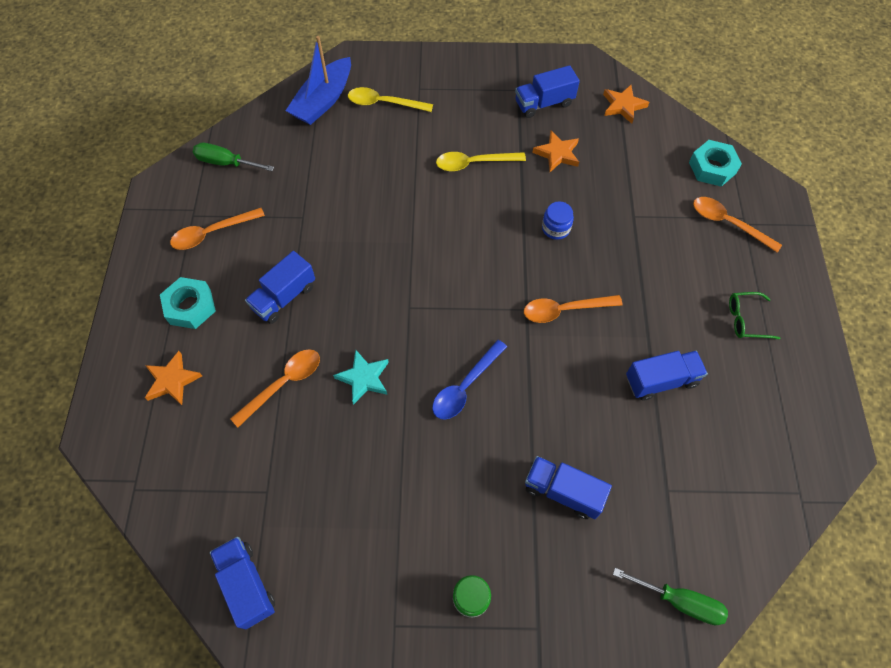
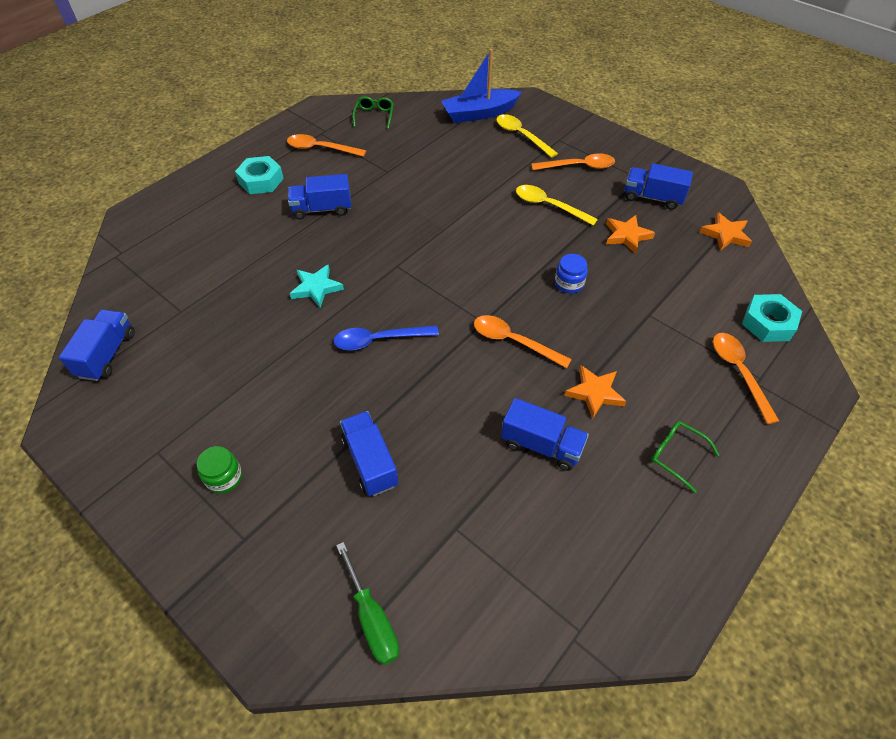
camera: 40 degrees right, 10 degrees down
orange star [145,351,202,405] -> orange star moved to [564,365,626,419]
green screwdriver [193,143,274,171] -> green glasses [353,96,394,129]
orange spoon [230,349,320,427] -> orange spoon moved to [531,153,615,170]

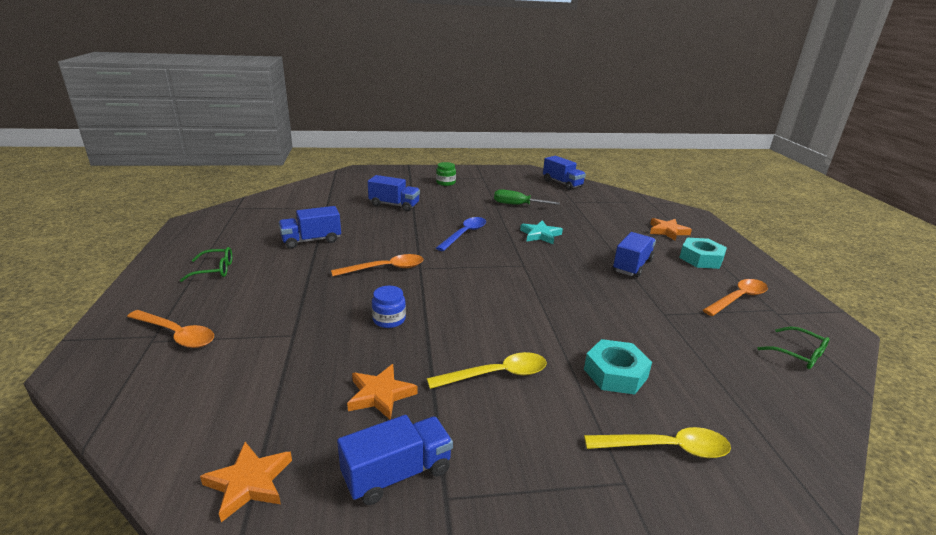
camera: 130 degrees right, 25 degrees down
green screwdriver [336,542,399,665] -> green screwdriver moved to [494,189,560,205]
blue boat [441,49,522,123] -> none
orange spoon [531,153,615,170] -> none
orange star [564,365,626,419] -> orange star moved to [650,218,692,241]
turquoise nut [742,294,802,342] -> turquoise nut moved to [584,339,652,395]

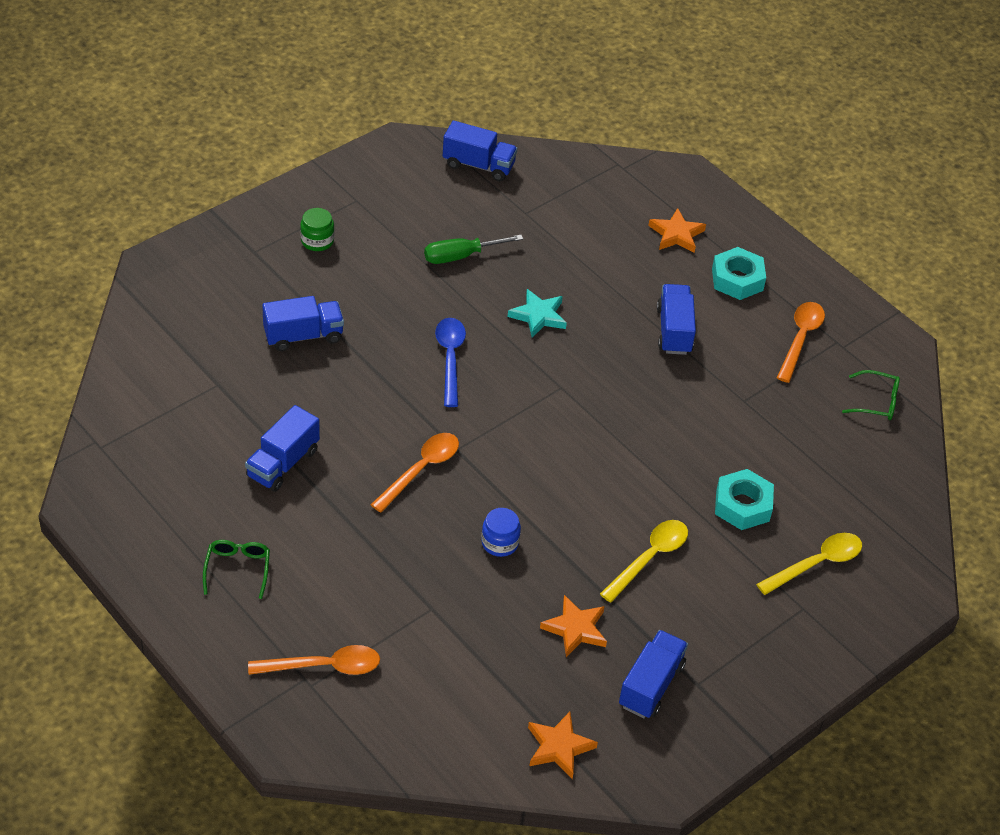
camera: 35 degrees left, 20 degrees up
green glasses [180,247,232,282] -> green glasses turned 45 degrees counterclockwise [203,540,270,599]

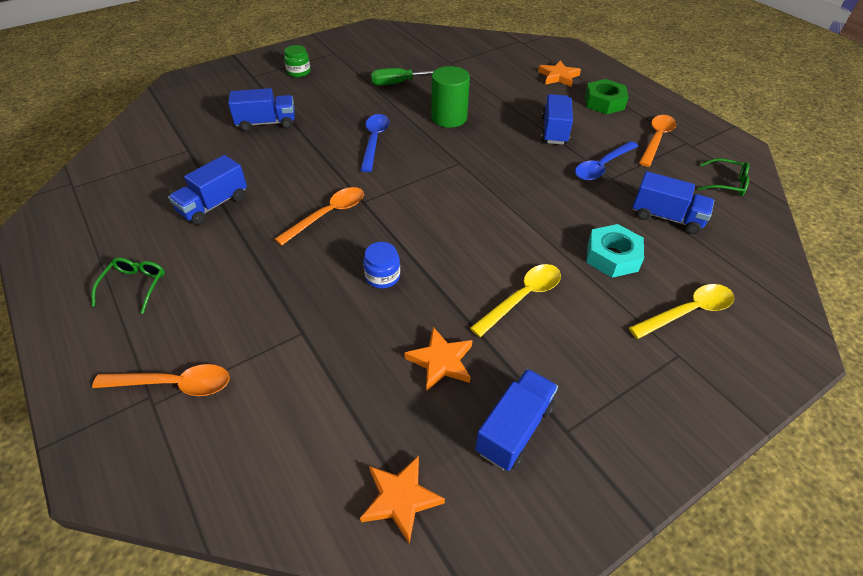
camera: 10 degrees right, 0 degrees up
blue truck [443,120,518,181] -> blue truck moved to [633,171,714,234]
turquoise star [508,289,567,338] -> green cylinder [431,66,470,128]
turquoise nut [712,247,766,300] -> green nut [585,79,629,114]
none -> blue spoon [575,141,638,181]

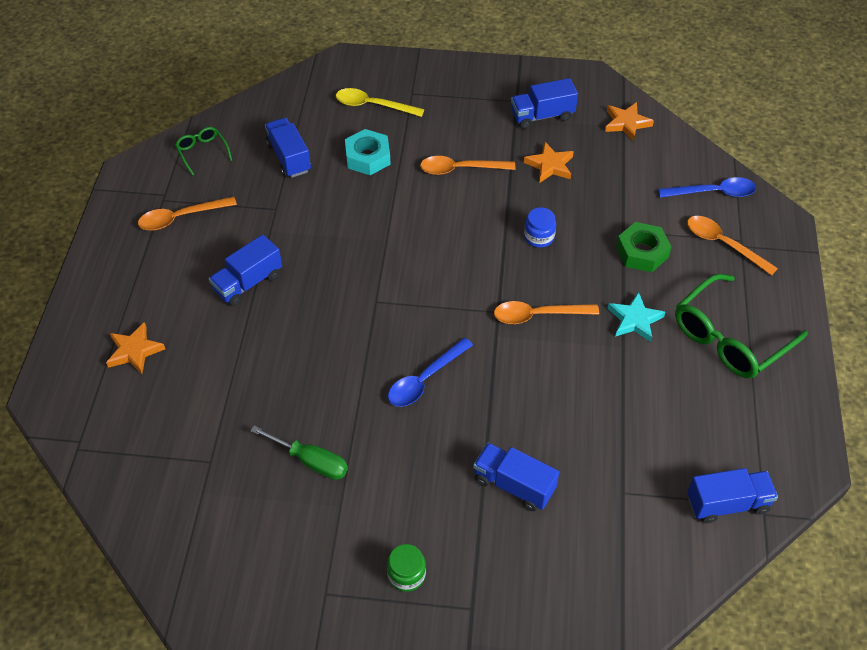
camera: 140 degrees left, 5 degrees up
green glasses [91,257,165,314] -> green glasses [675,274,808,379], size x2.04
blue truck [168,155,247,225] -> blue truck moved to [687,468,778,524]
green cylinder [431,66,470,128] -> none
yellow spoon [470,264,561,337] -> orange spoon [420,156,516,175]
blue spoon [575,141,638,181] -> blue spoon moved to [658,177,756,198]
green nut [585,79,629,114] -> green nut moved to [616,222,672,272]
none -> turquoise star [607,292,665,342]

